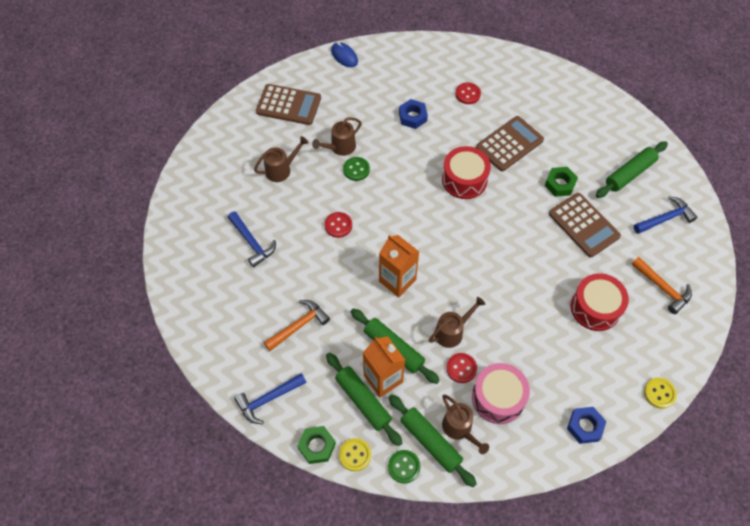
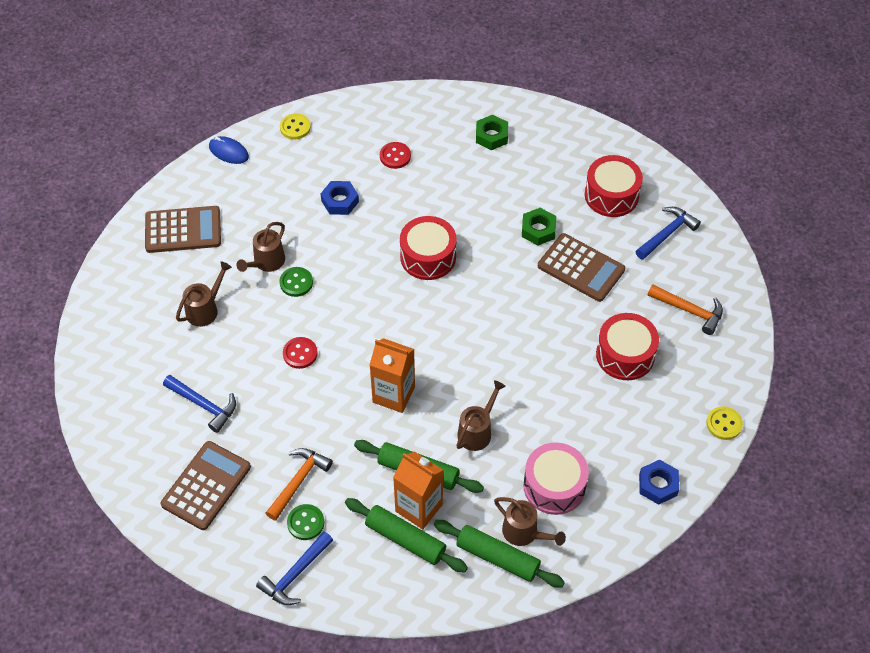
camera: 20 degrees left, 5 degrees down
green nut [297,426,336,464] -> green nut moved to [476,115,508,150]
yellow button [339,438,371,471] -> yellow button moved to [280,113,311,140]
green button [388,450,421,484] -> green button moved to [287,504,324,540]
red button [446,353,477,383] -> none
brown calculator [476,116,544,171] -> brown calculator moved to [161,441,251,530]
green rolling pin [596,141,668,198] -> red drum [585,155,643,217]

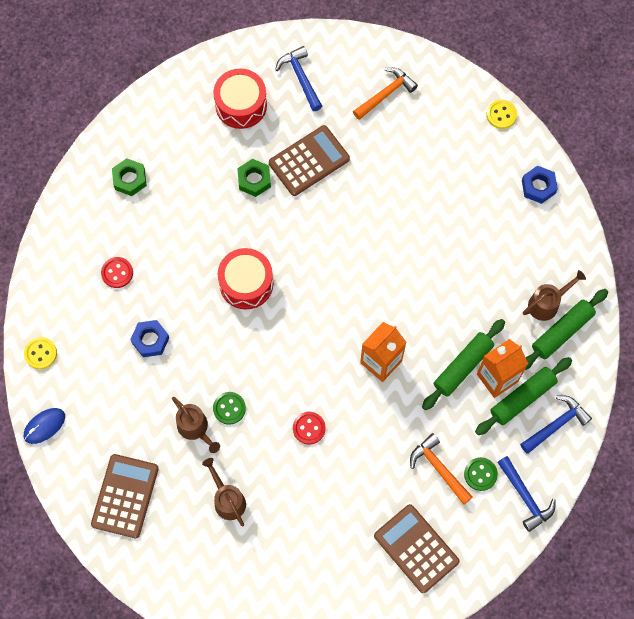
camera: 70 degrees left, 15 degrees up
blue hammer [163,375,236,433] -> blue hammer moved to [520,395,592,454]
brown watering can [456,380,506,451] -> none
pink drum [523,443,589,515] -> none
red drum [596,313,659,380] -> none

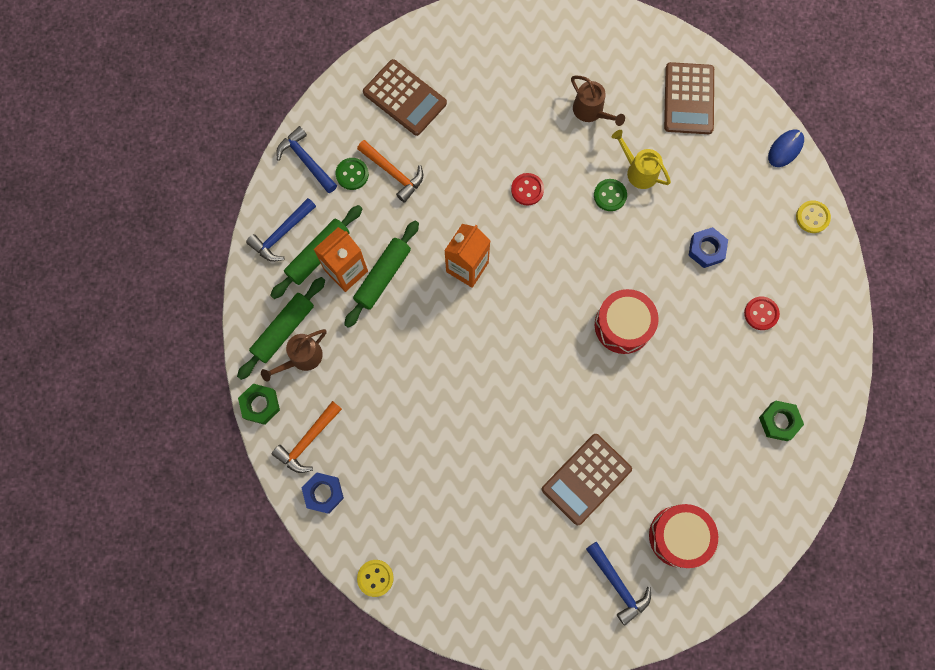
camera: 170 degrees right, 5 degrees up
brown watering can [172,397,220,453] -> yellow watering can [612,130,671,189]
green nut [237,159,271,197] -> green nut moved to [238,384,280,425]
orange hammer [353,67,418,120] -> orange hammer moved to [272,401,342,473]

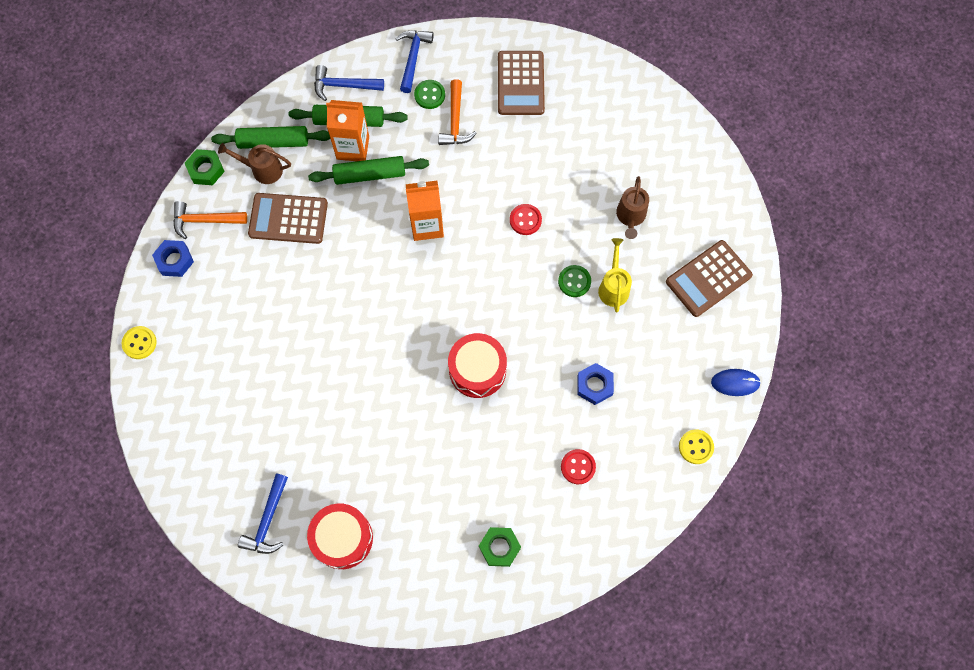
camera: 50 degrees right, 5 degrees down
brown calculator [541,434,632,525] -> brown calculator moved to [248,193,328,244]

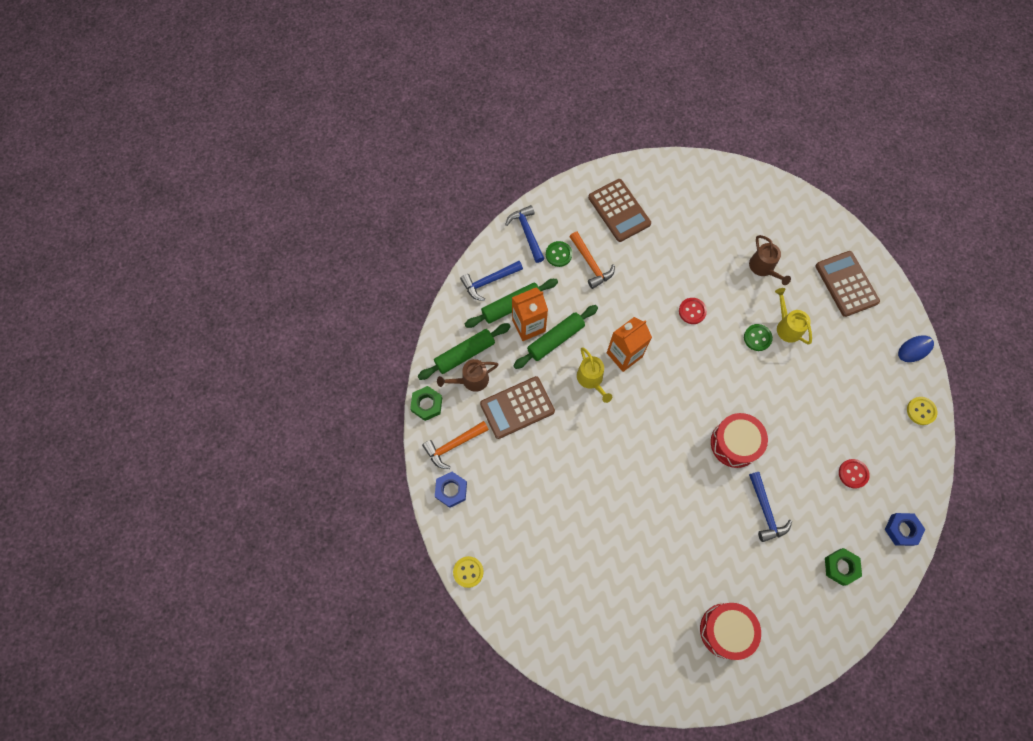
camera: 30 degrees left, 0 degrees up
blue hammer [238,473,288,554] -> blue hammer moved to [749,472,792,542]
blue nut [578,363,614,405] -> blue nut moved to [885,513,925,546]
brown calculator [666,240,753,317] -> brown calculator turned 135 degrees clockwise [815,251,880,317]
none -> yellow watering can [577,347,612,403]

